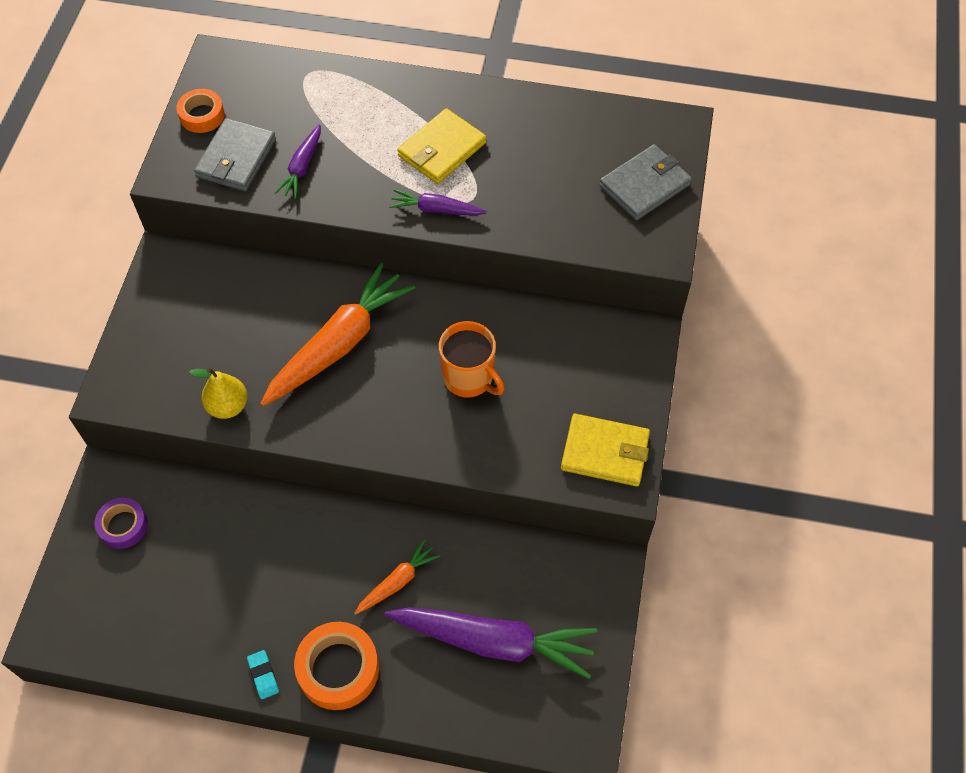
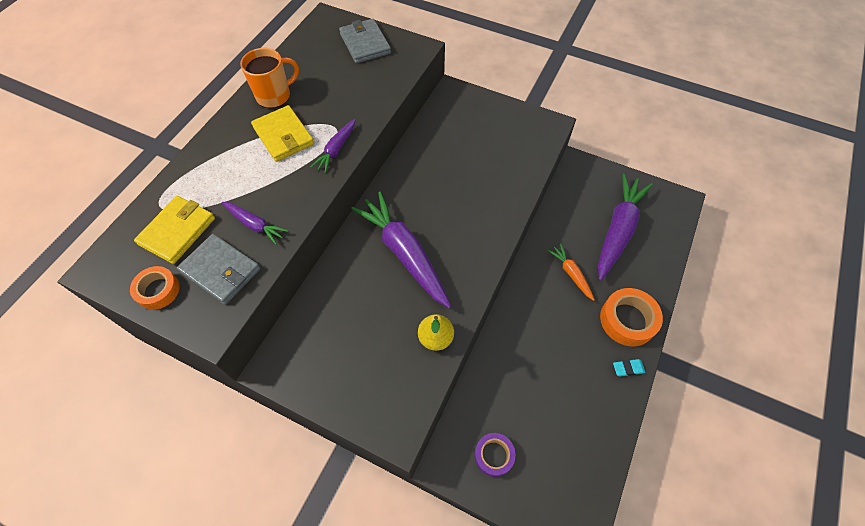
camera: 75 degrees left, 0 degrees up
orange carrot [260,263,415,406] -> purple carrot [351,192,451,308]
orange mug [439,321,505,398] -> orange mug moved to [240,48,299,108]
yellow wallet [561,414,650,486] -> yellow wallet moved to [134,196,215,264]

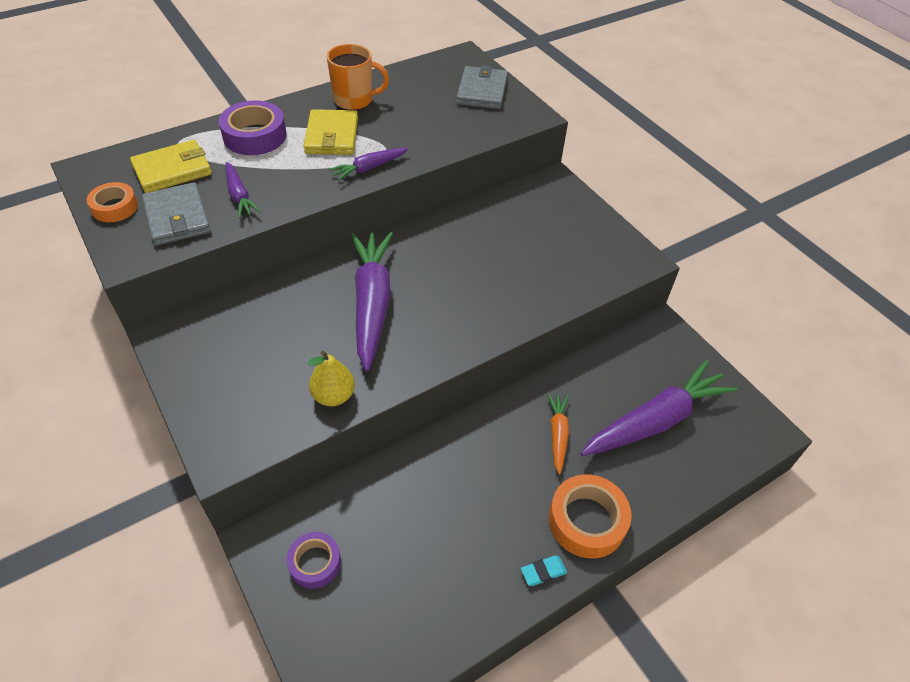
camera: 30 degrees right, 10 degrees down
turquoise eraser [613,359,646,377] -> turquoise eraser turned 45 degrees counterclockwise [521,555,567,586]
none -> purple tape [219,100,287,155]

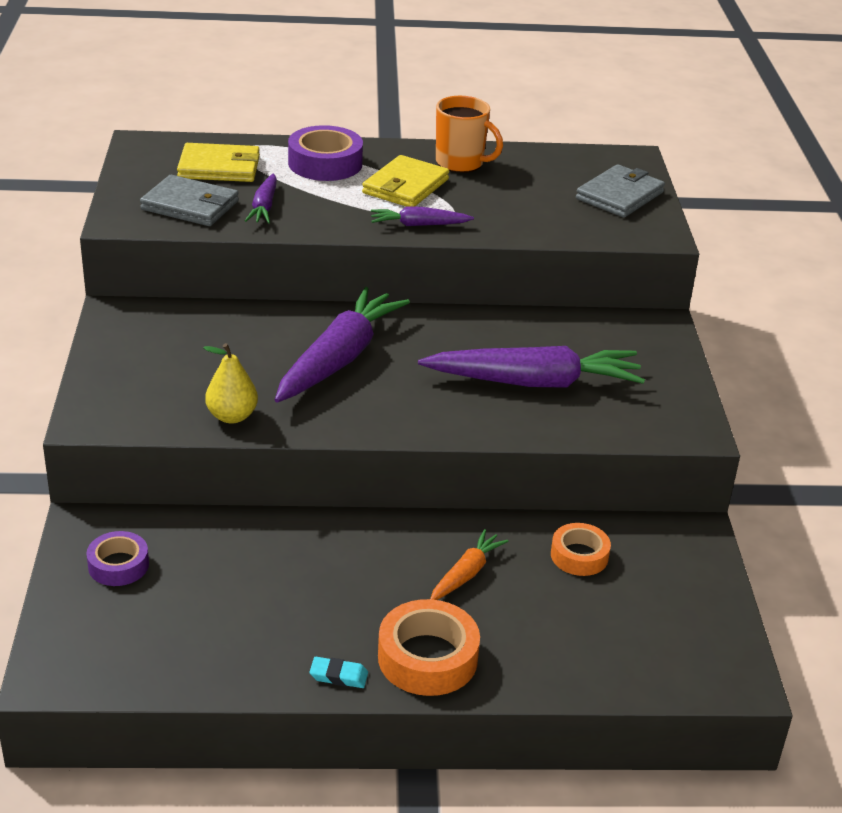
camera: 30 degrees right, 15 degrees down
orange tape [87,182,138,222] -> orange tape moved to [551,523,611,576]
grey wallet [142,182,211,246] -> grey wallet turned 75 degrees counterclockwise [140,175,239,226]
purple carrot [581,360,737,456] -> purple carrot moved to [418,346,645,388]

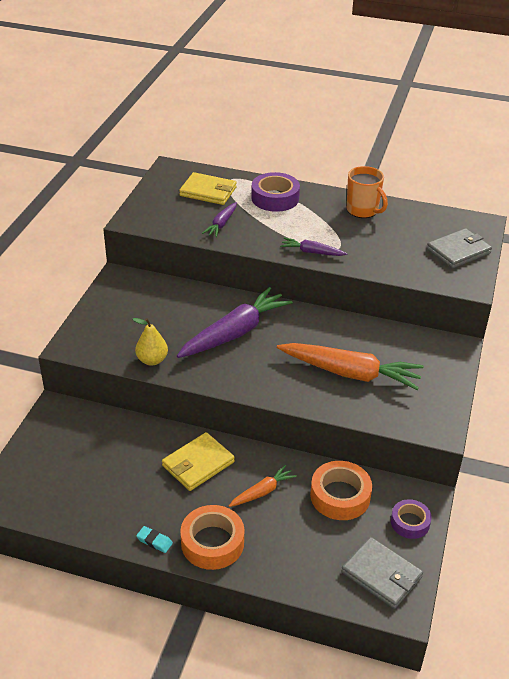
camera: 20 degrees right, 5 degrees up
purple tape [86,531,149,586] -> purple tape moved to [391,499,432,539]
grey wallet [140,175,239,226] -> grey wallet moved to [341,537,423,609]
yellow wallet [362,155,449,207] -> yellow wallet moved to [162,432,235,491]
purple carrot [418,346,645,388] -> orange carrot [277,343,424,390]
orange tape [551,523,611,576] -> orange tape [310,461,372,520], size x1.58

